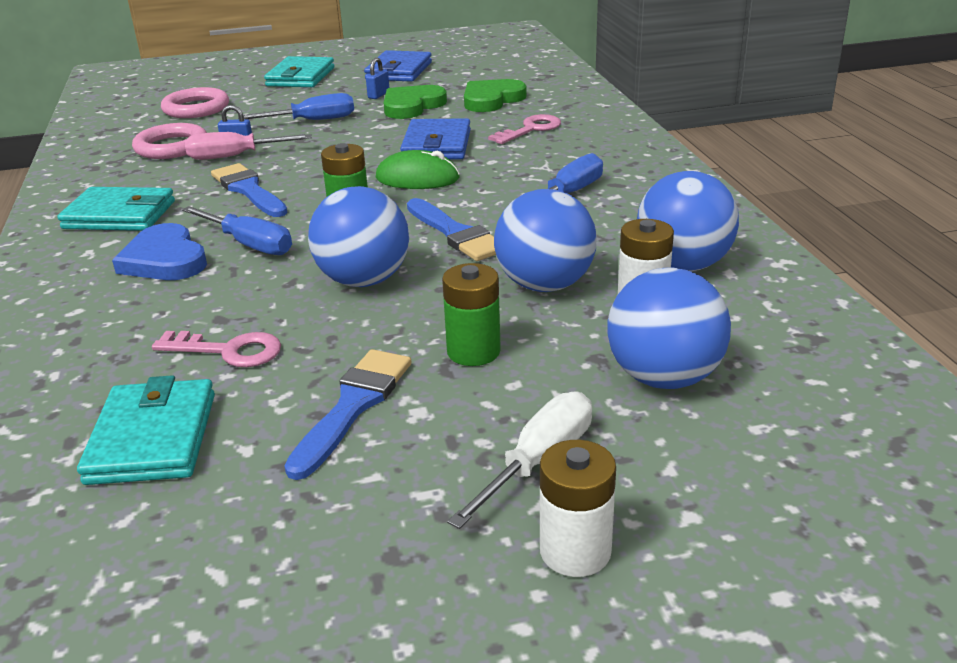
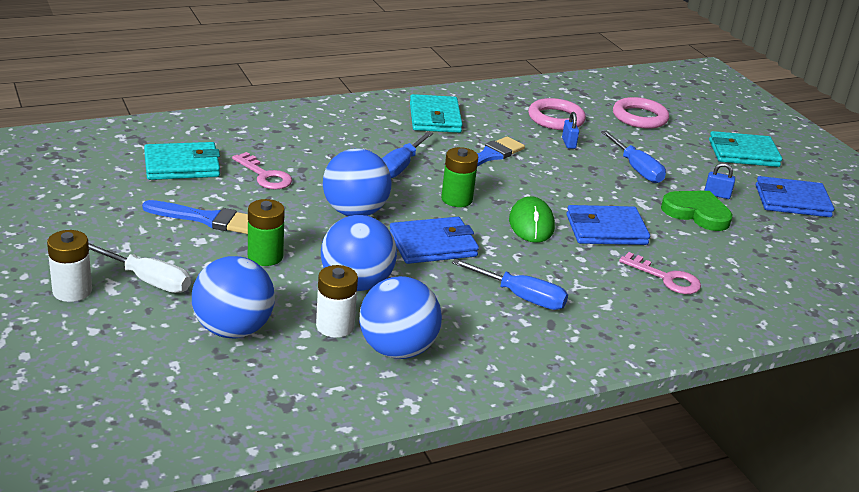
camera: 75 degrees right, 0 degrees up
blue heart [112,223,207,280] -> none
pink key [152,331,281,367] -> pink key turned 45 degrees counterclockwise [232,152,292,189]
pink screwdriver [185,132,312,160] -> none
blue brush [407,198,496,261] -> blue wallet [390,217,479,264]
green heart [464,79,527,112] -> none

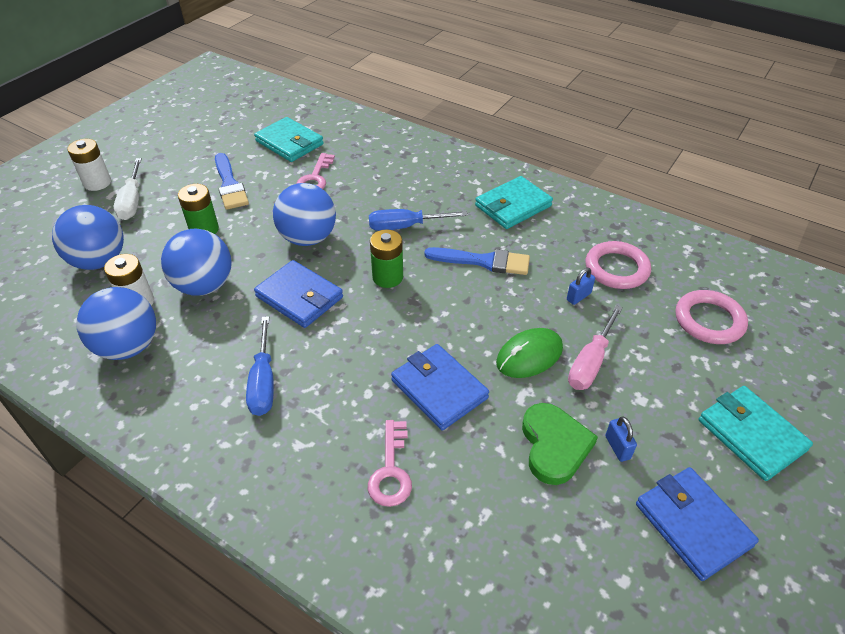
camera: 60 degrees right, 15 degrees up
green mouse [509,196,555,243] -> green mouse moved to [496,328,563,378]
blue screwdriver [601,131,666,183] -> pink screwdriver [568,305,623,390]

